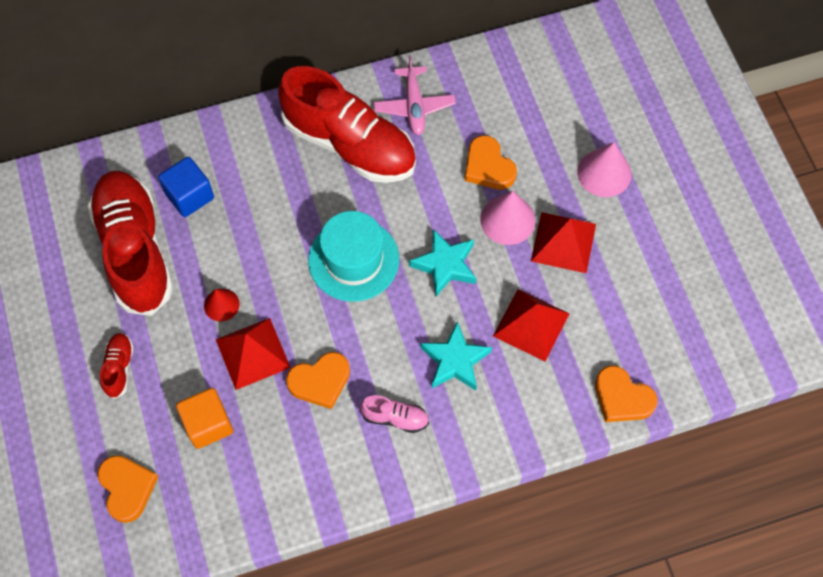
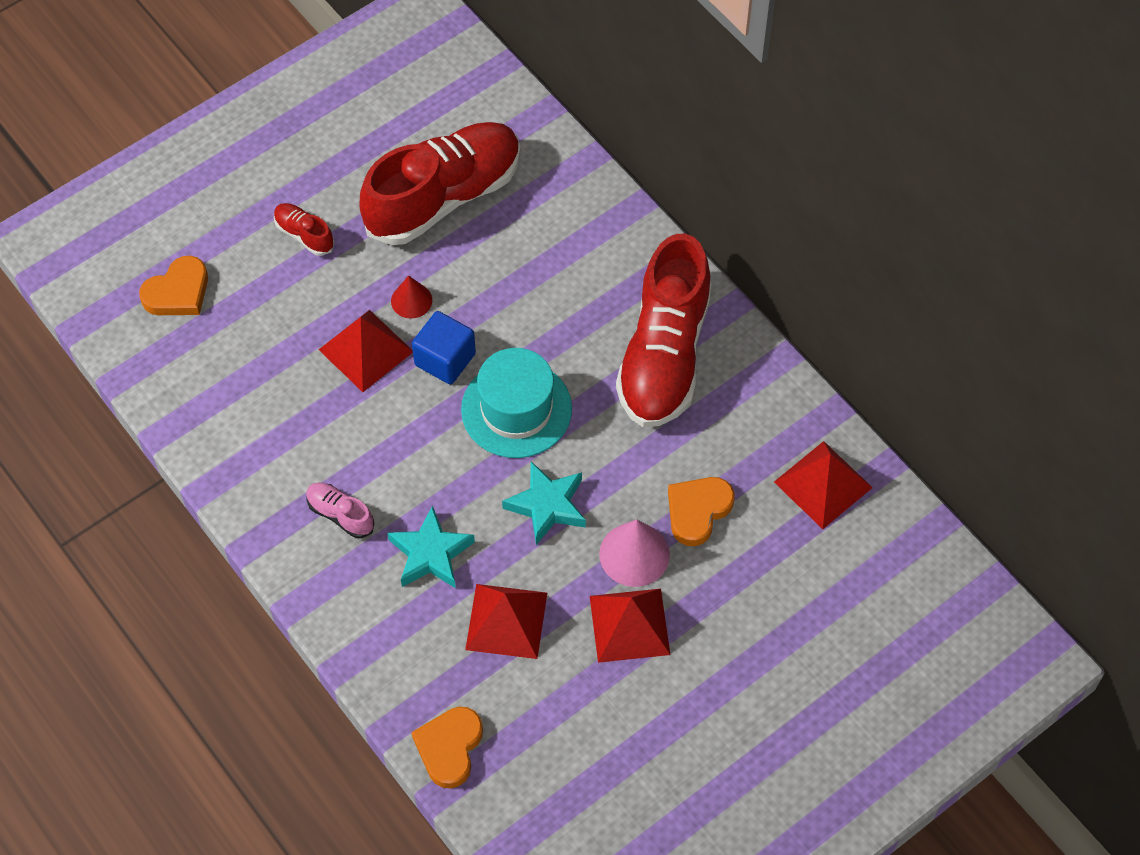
camera: 70 degrees right, 5 degrees down
red shoe [100,333,134,399] -> red shoe turned 120 degrees counterclockwise [274,203,335,256]
blue cube [158,157,214,217] -> blue cube moved to [412,311,476,384]
orange cube [176,388,233,449] -> none
orange heart [286,352,350,409] -> none
pink shoe [360,395,429,433] -> pink shoe turned 135 degrees clockwise [306,483,374,538]
pink plane [374,55,456,135] -> none
pink cone [577,142,632,197] -> none
none -> red pyramid [774,441,873,529]

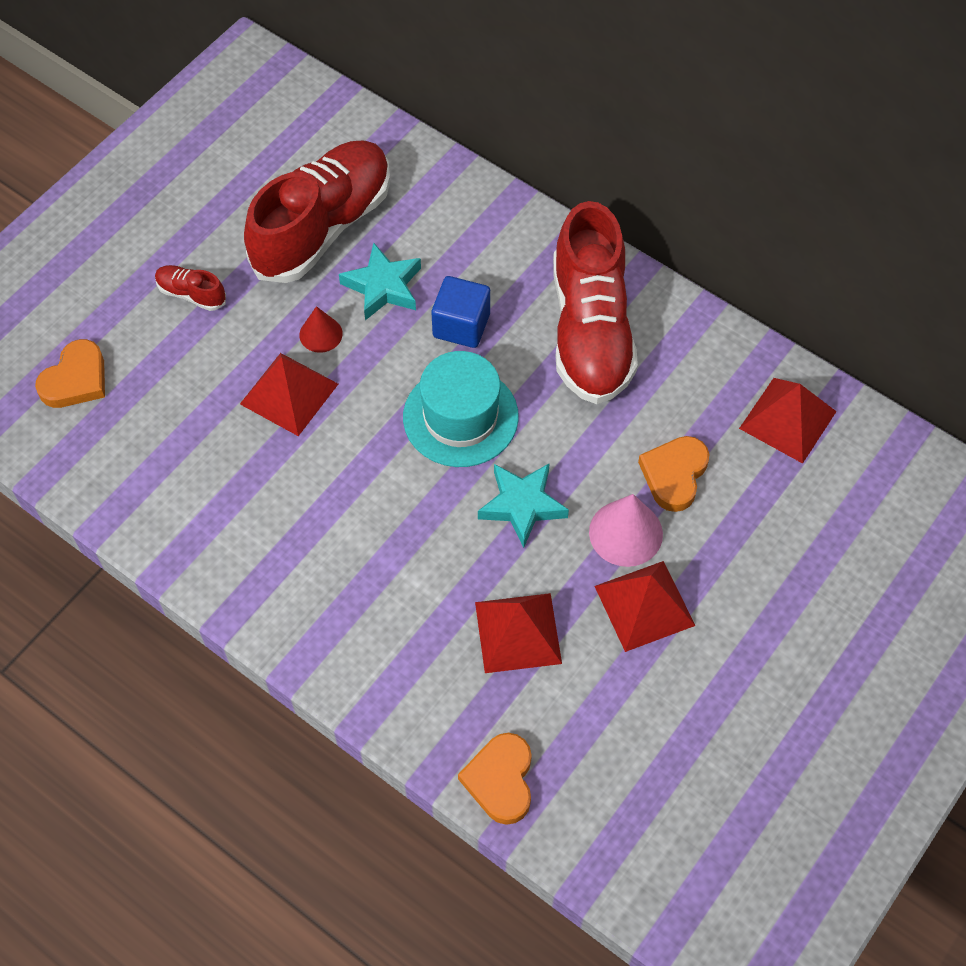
camera: 15 degrees left, 0 degrees up
pink shoe [306,483,374,538] -> none
turquoise star [388,505,475,588] -> turquoise star moved to [339,243,421,320]
blue cube [412,311,476,384] -> blue cube moved to [431,276,490,348]

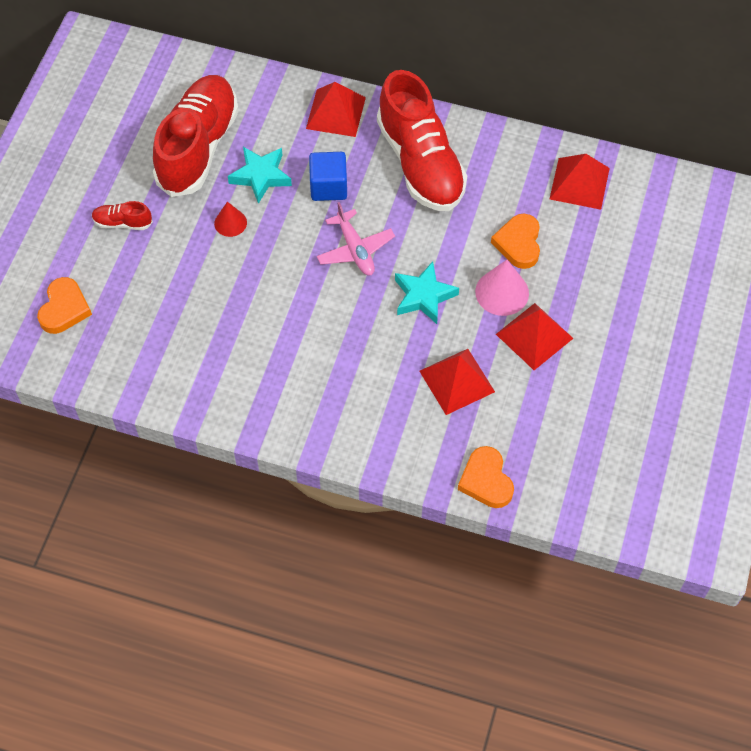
camera: 20 degrees left, 0 degrees up
red pyramid [240,353,338,436] -> red pyramid moved to [306,82,366,137]
turquoise hat [403,351,519,467] -> pink plane [317,202,395,276]

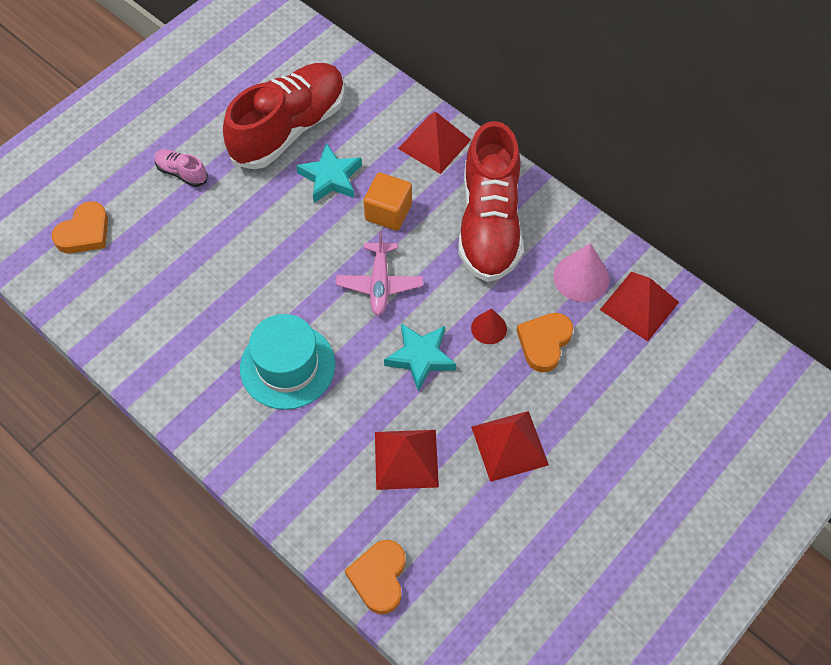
camera: 25 degrees right, 0 degrees up
red shoe [92,201,153,230] -> pink shoe [154,149,208,187]
red cone [214,202,247,237] -> red cone moved to [471,308,507,344]
blue cube [309,152,347,201] -> orange cube [364,173,412,231]
pink cone [475,260,529,316] -> pink cone moved to [553,243,609,302]
none -> turquoise hat [240,314,335,410]

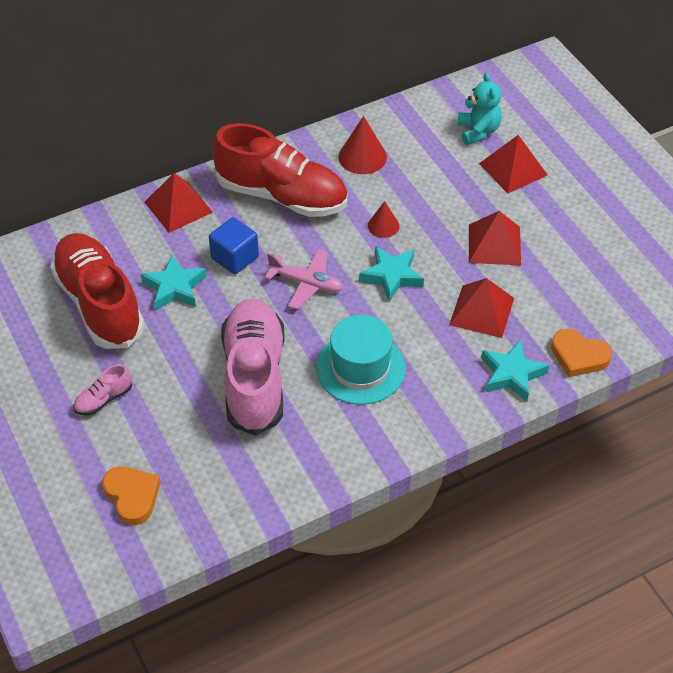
camera: 70 degrees left, 10 degrees down
orange cube [364,173,412,231] -> blue cube [209,217,259,274]
orange heart [516,313,573,372] -> none
pink cone [553,243,609,302] -> red cone [339,116,387,174]
red pyramid [600,272,679,341] -> red pyramid moved to [479,135,547,194]
none -> pink shoe [221,298,285,436]
none -> turquoise teddy bear [458,72,502,145]
none -> turquoise star [481,339,549,401]

